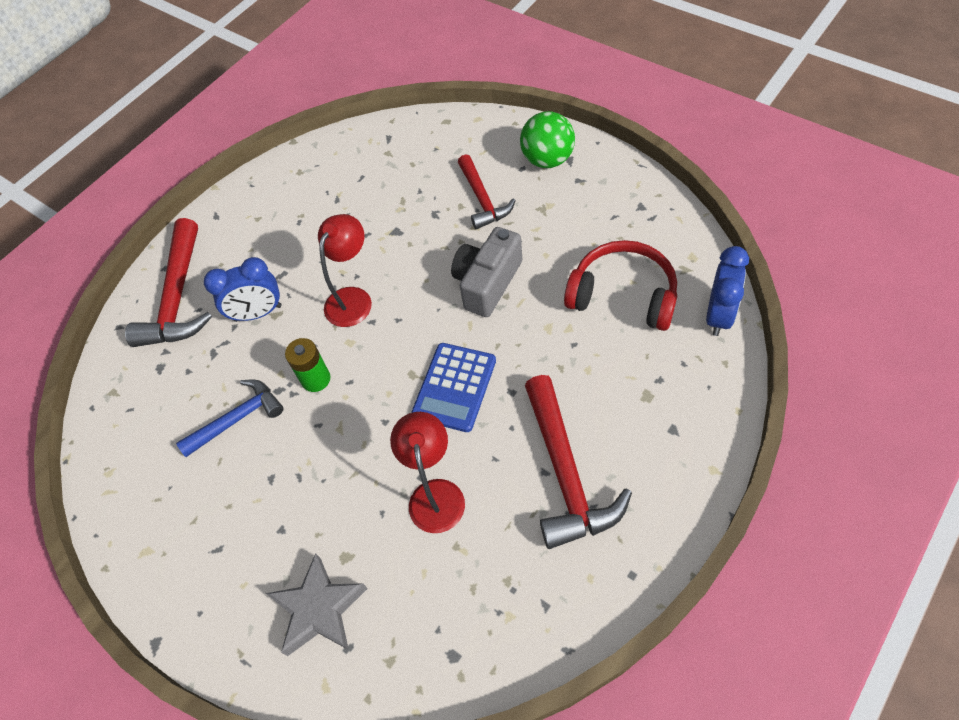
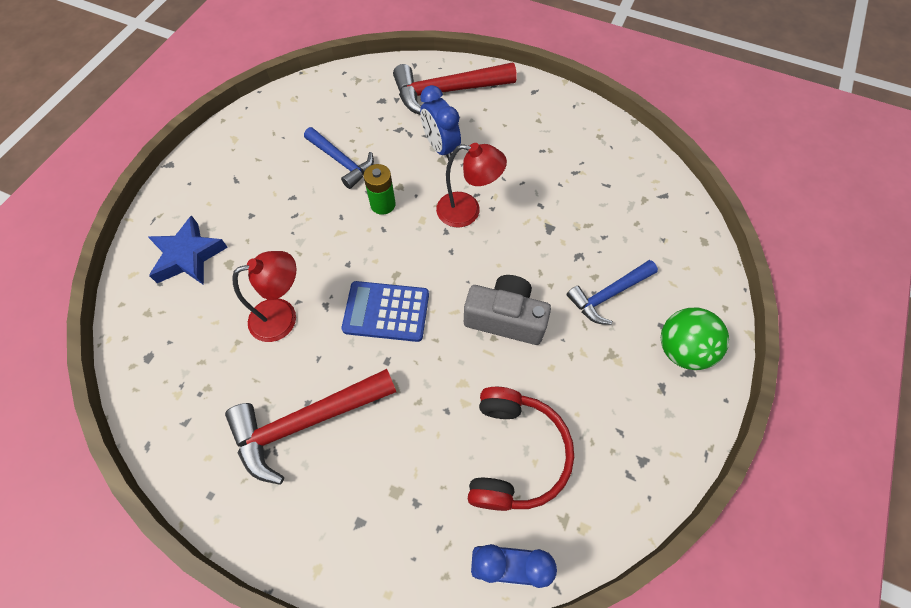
camera: 70 degrees right, 5 degrees up
grey star [266,553,368,656] -> blue star [148,215,228,285]
red hammer [458,154,516,230] -> blue hammer [566,260,658,325]

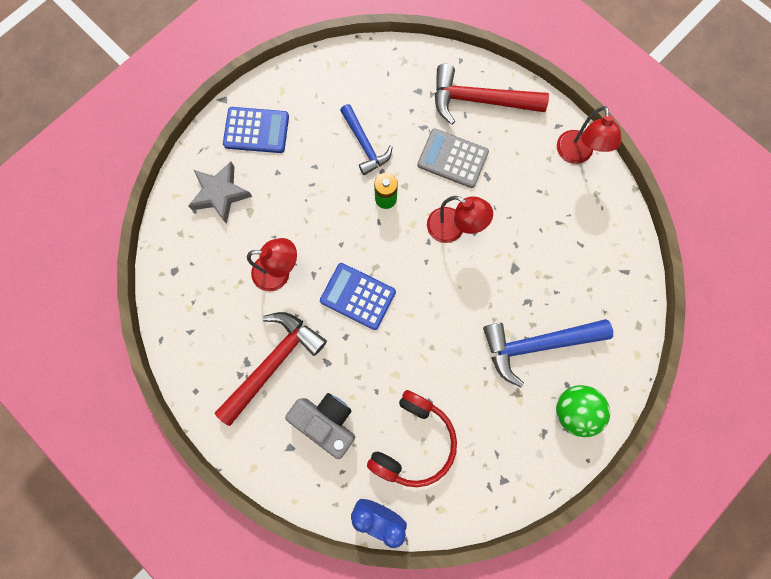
camera: 20 degrees right, 15 degrees up
blue star [148,215,228,285] -> grey star [188,162,253,224]
red hammer [225,369,396,485] -> red hammer turned 135 degrees clockwise [215,312,327,426]
blue clock [420,85,461,161] -> grey calculator [417,129,489,188]
grey camera [464,275,551,345] -> grey camera moved to [285,393,355,459]
blue hammer [566,260,658,325] -> blue hammer [483,319,613,387], size x1.56
none -> blue calculator [223,107,289,153]
none -> red lamp [557,106,622,164]

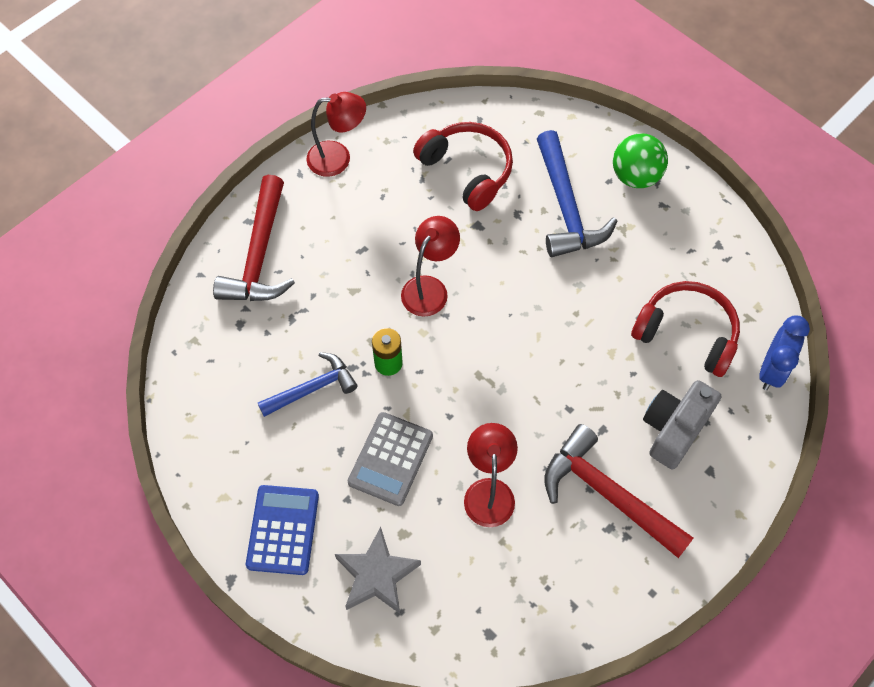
camera: 90 degrees left, 15 degrees down
blue calculator [320,263,396,330] -> none
grey calculator [417,129,489,188] -> grey calculator moved to [348,412,433,506]
none -> red headphones [413,122,513,211]

